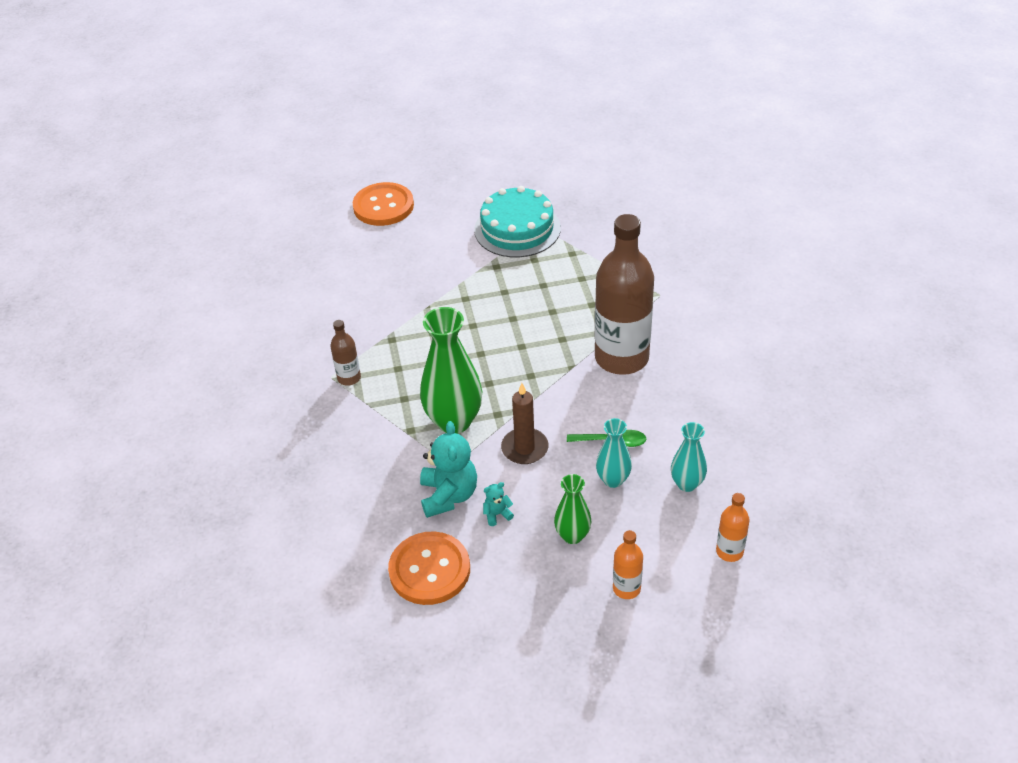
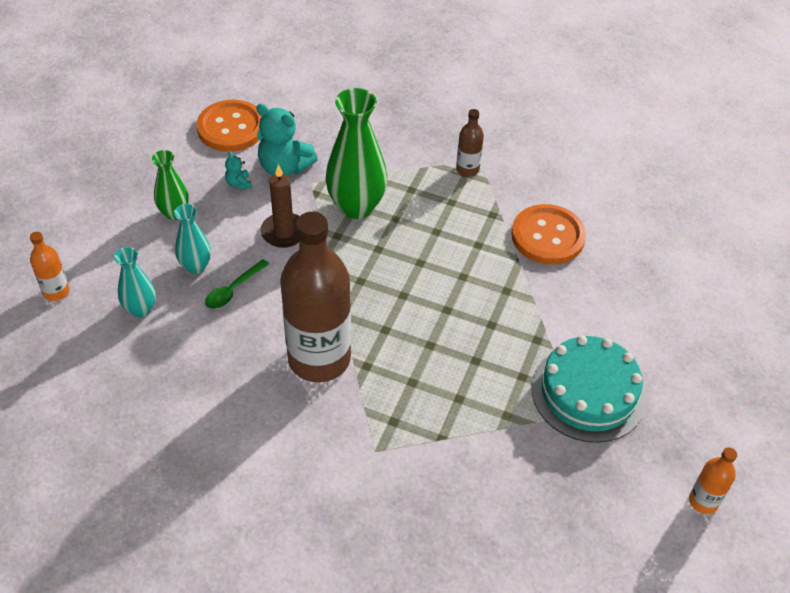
camera: 120 degrees right, 5 degrees up
orange button [353,182,414,226] -> orange button moved to [511,204,586,265]
turquoise teddy bear [483,482,514,526] -> turquoise teddy bear turned 150 degrees clockwise [225,151,251,189]
orange bottle [613,530,643,599] -> orange bottle moved to [689,447,737,514]

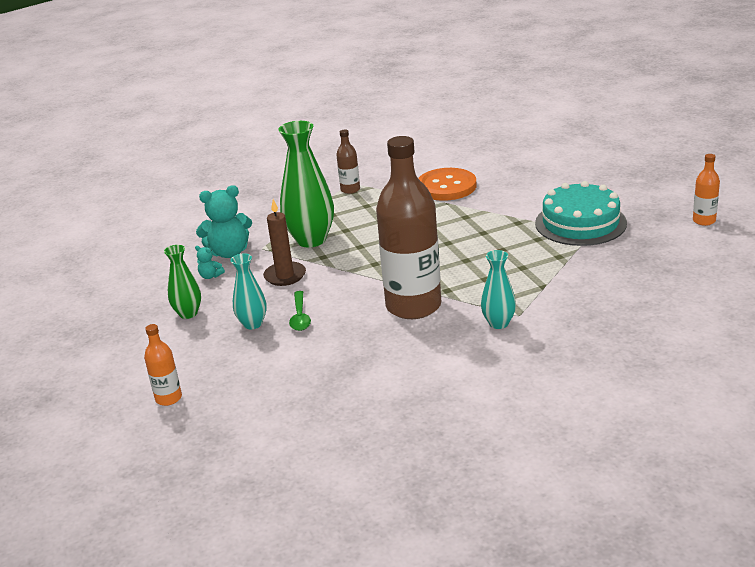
camera: 40 degrees left, 20 degrees down
turquoise vase [114,247,156,318] -> turquoise vase moved to [481,250,516,329]
orange button [197,100,262,152] -> none

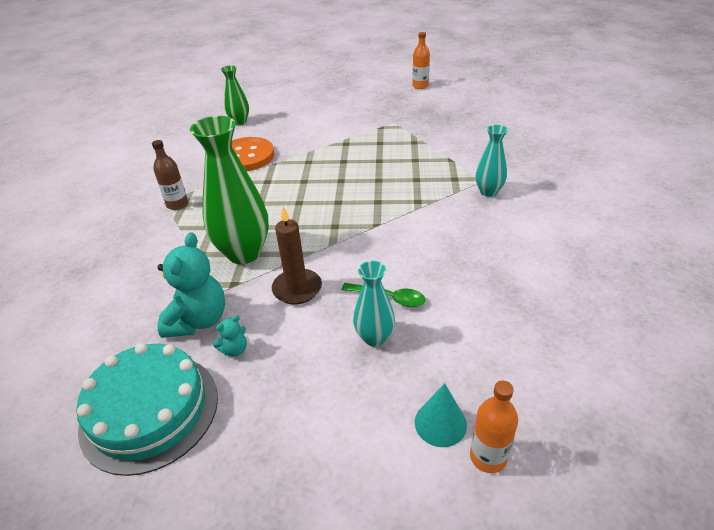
camera: 65 degrees left, 10 degrees up
green vase [164,245,201,319] -> green vase moved to [221,65,249,125]
brown bottle [376,136,442,319] -> none
turquoise cake [535,181,627,246] -> turquoise cake moved to [76,343,218,476]
none -> turquoise cone [415,383,467,447]

